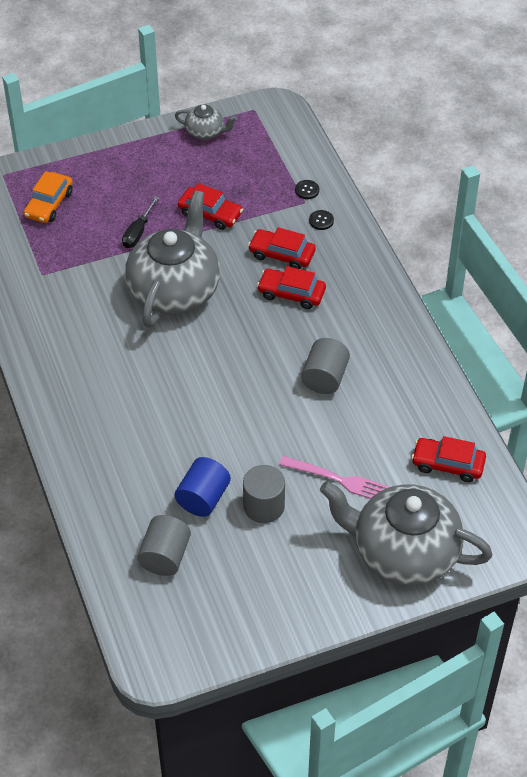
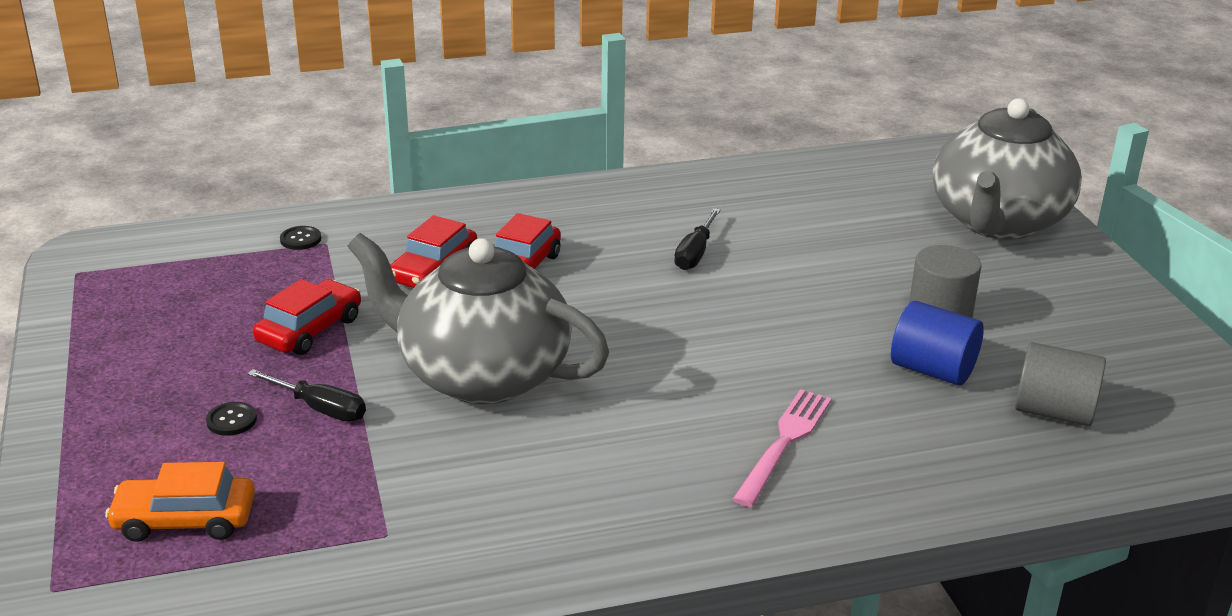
camera: 85 degrees left, 20 degrees down
orange car [24,171,73,223] -> orange car turned 150 degrees clockwise [105,462,255,542]
grey teapot [175,104,237,140] -> none
pink fork [279,456,389,499] -> pink fork moved to [732,389,832,507]
grey cylinder [301,338,350,394] -> black screwdriver [674,208,721,270]
black button [309,210,334,230] -> black button moved to [206,402,257,436]
red car [412,436,486,482] -> none

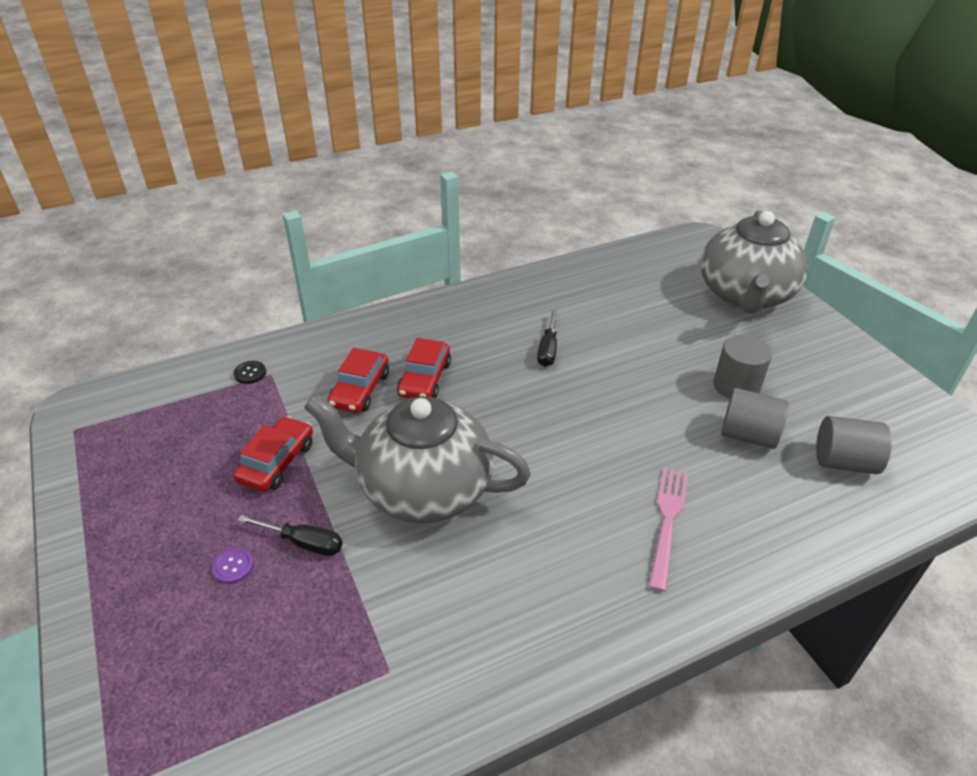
camera: 10 degrees left, 10 degrees up
orange car [105,462,255,542] -> none
black button [206,402,257,436] -> purple button [212,548,254,584]
blue cylinder [891,301,984,386] -> grey cylinder [721,388,789,449]

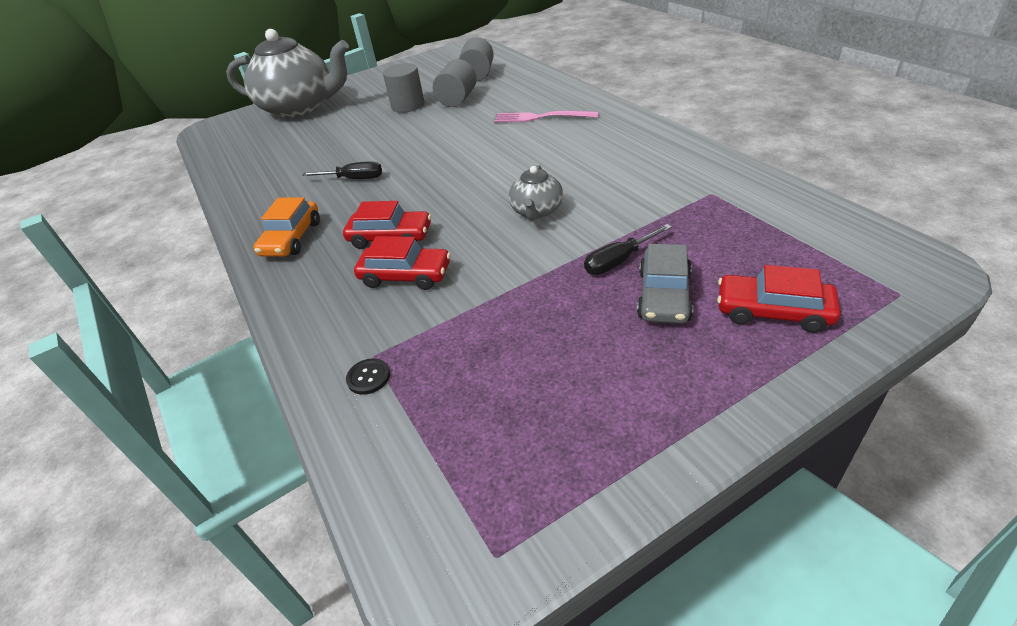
camera: 90 degrees left, 0 degrees up
purple button [212,548,254,584] -> grey car [637,244,693,324]
red car [233,416,313,492] -> red car moved to [717,265,840,333]
black screwdriver [238,515,342,556] -> black screwdriver turned 135 degrees counterclockwise [584,224,672,275]
grey teapot [304,395,531,523] -> grey teapot [509,165,563,220], size x0.45
none -> orange car [254,197,320,257]

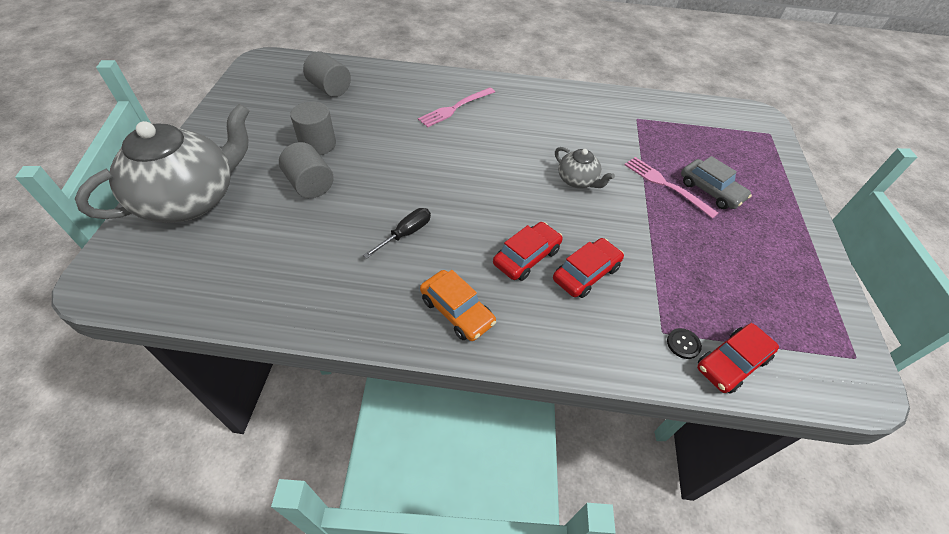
camera: 60 degrees left, 10 degrees up
grey cylinder [433,59,477,107] -> grey cylinder moved to [279,142,334,198]
black screwdriver [584,224,672,275] -> pink fork [625,157,718,219]
red car [717,265,840,333] -> red car moved to [697,323,779,394]

